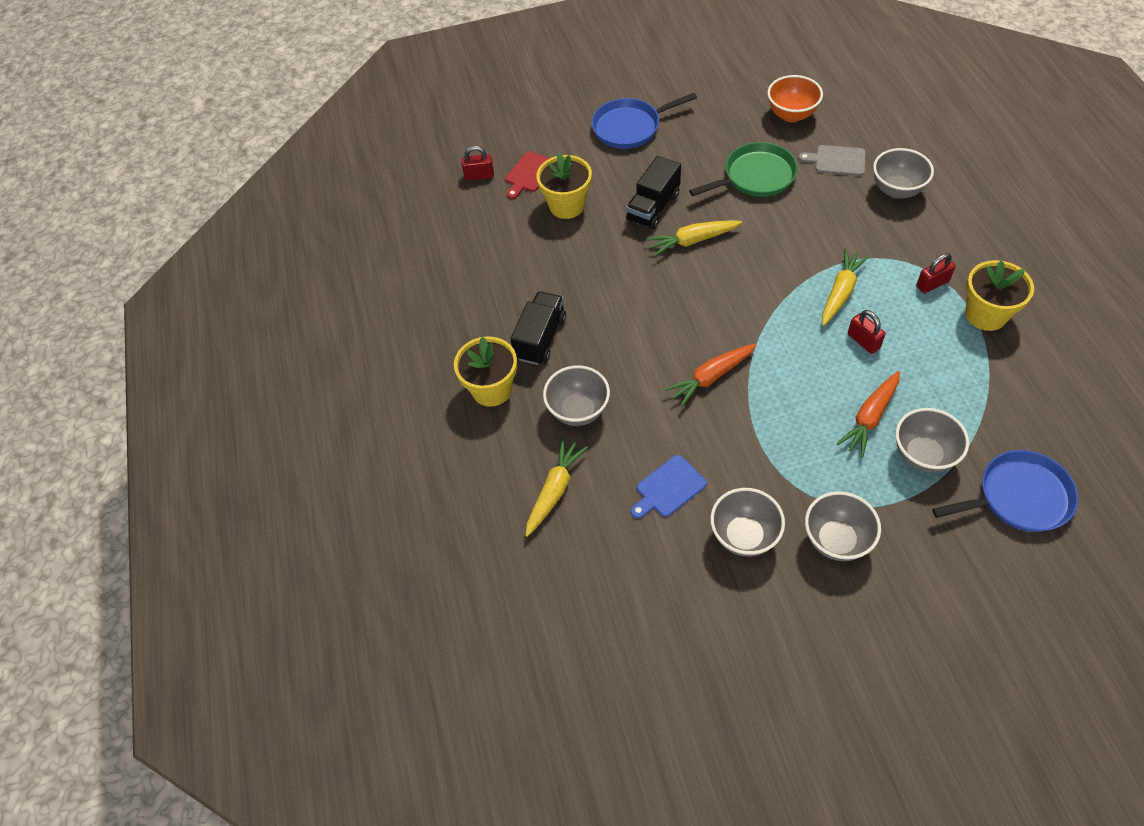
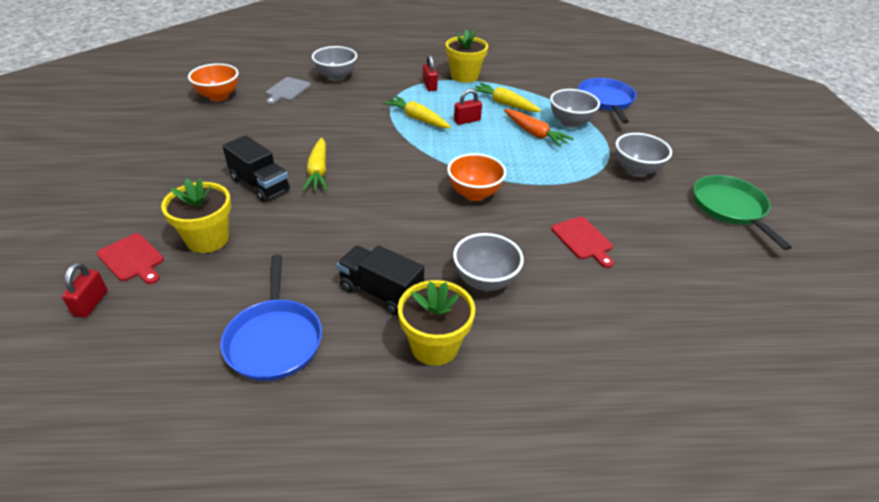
camera: 85 degrees left, 15 degrees down
yellow carrot [525,438,588,537] -> yellow carrot moved to [474,83,541,112]
blue pan [591,93,697,149] -> blue pan moved to [221,254,322,381]
blue cutting board [631,455,707,518] -> red cutting board [551,217,614,268]
orange carrot [664,344,756,407] -> orange bowl [447,153,506,201]
green pan [689,142,798,197] -> green pan moved to [693,175,792,250]
grey bowl [710,488,785,557] -> none

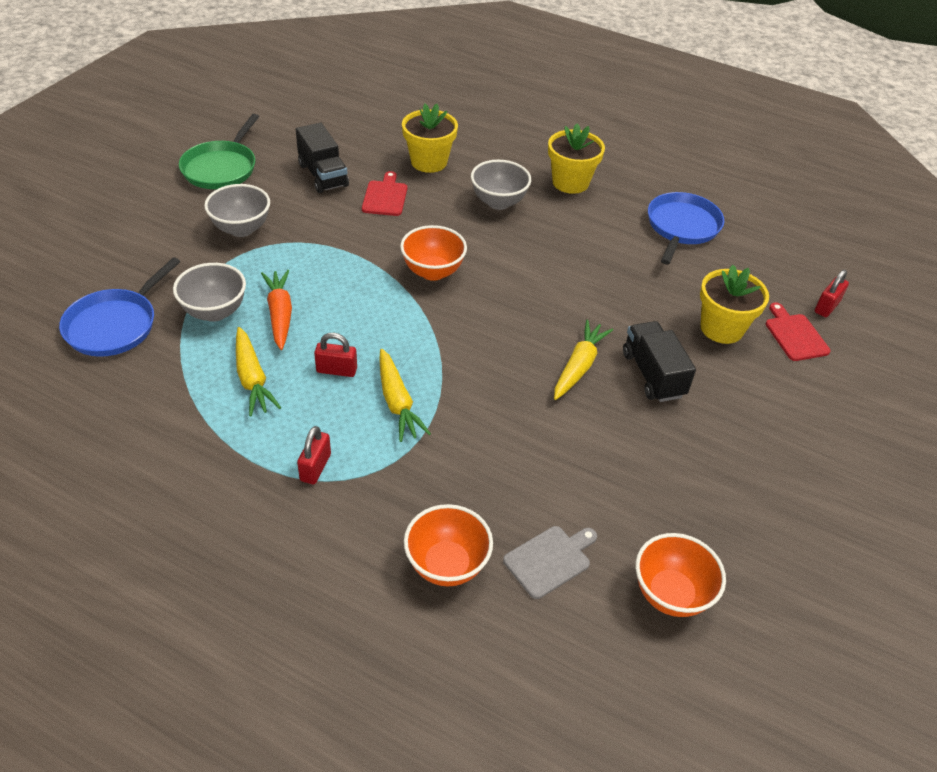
camera: 150 degrees left, 5 degrees up
grey bowl [312,46,357,81] -> orange bowl [404,504,493,586]
black truck [337,245,424,315] -> black truck moved to [296,123,349,193]
yellow flower pot [446,29,488,83] -> yellow flower pot moved to [402,104,458,173]

